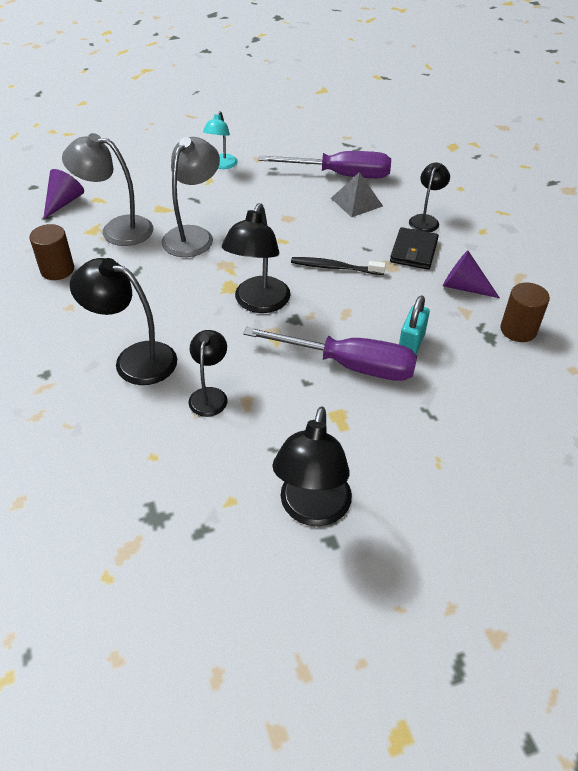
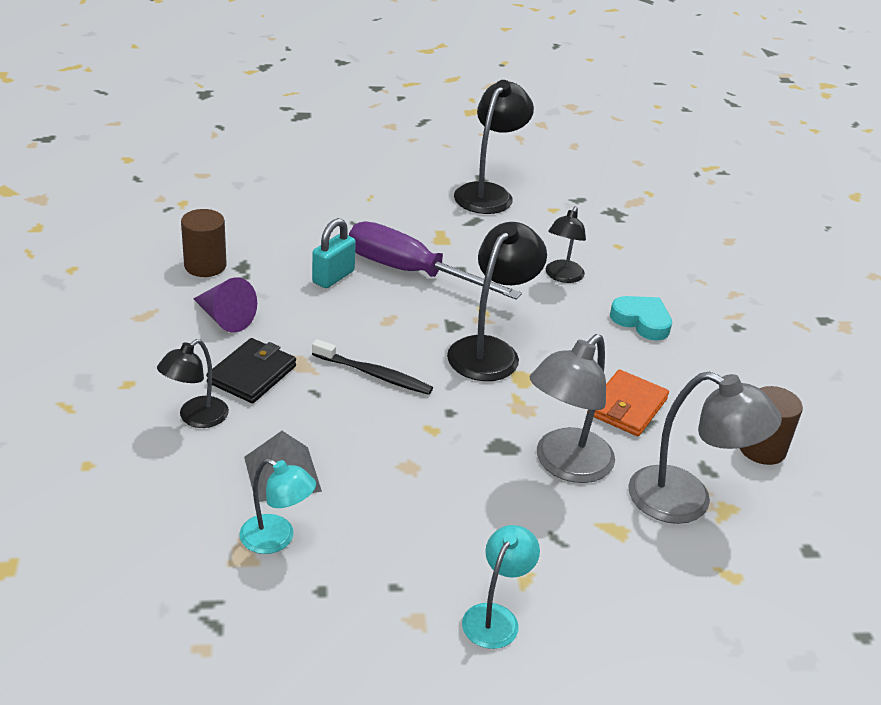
camera: 170 degrees left, 10 degrees down
purple cone [43,169,84,220] -> none
black lamp [70,258,177,385] -> turquoise heart [610,296,672,341]
purple screwdriver [258,151,391,178] -> turquoise lamp [240,458,316,554]
none -> orange wallet [587,369,669,436]

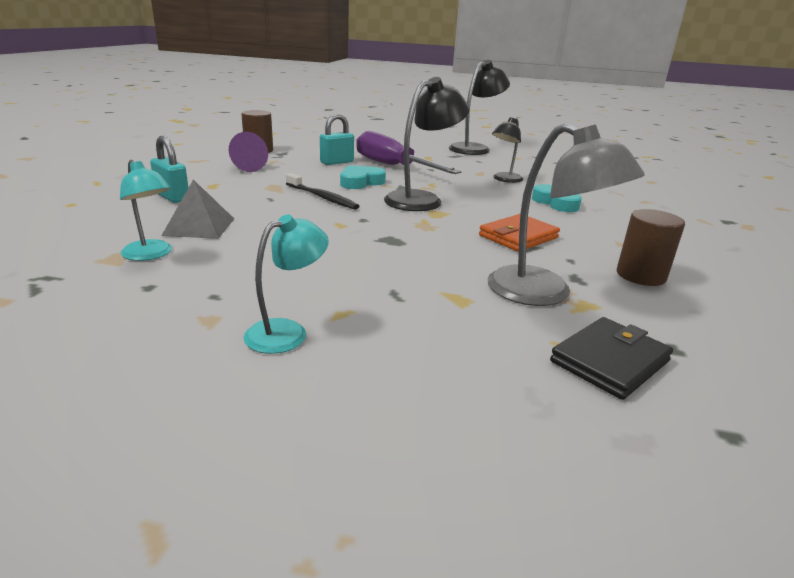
camera: 20 degrees right, 10 degrees down
black lamp [157,339,229,428] -> turquoise padlock [150,136,189,203]
black wallet [206,338,296,403] -> black wallet moved to [550,317,673,400]
grey lamp [530,334,615,483] -> none
none -> turquoise heart [340,165,386,189]

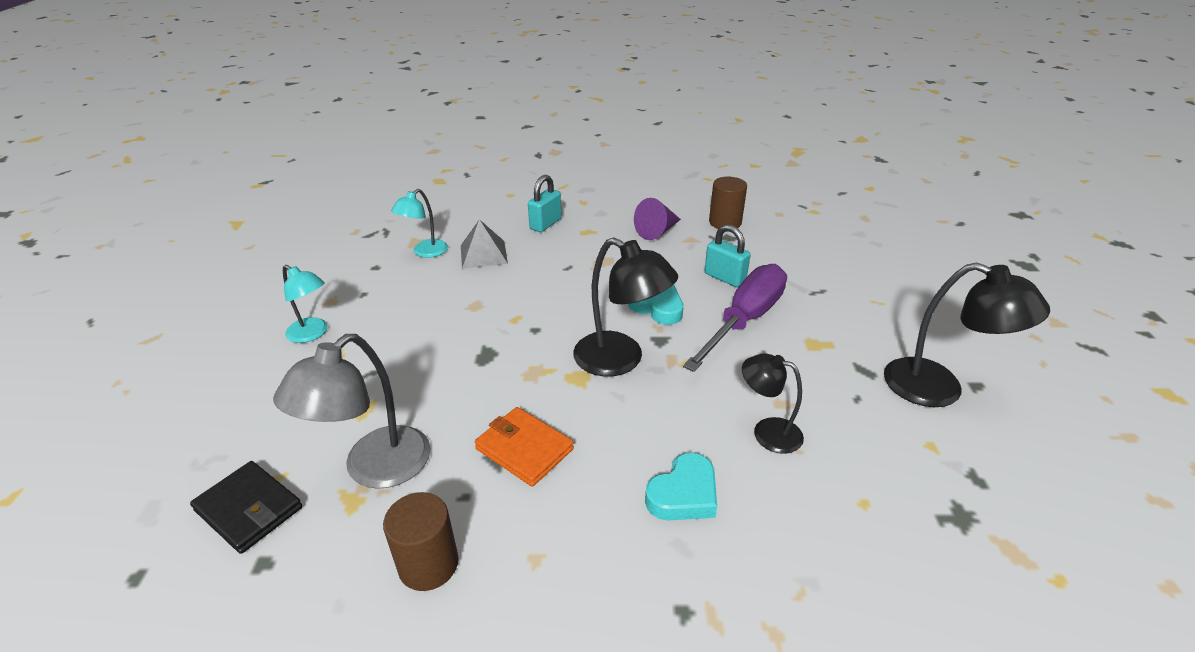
camera: 80 degrees right, 10 degrees up
black toothbrush [286,173,359,210] -> none

